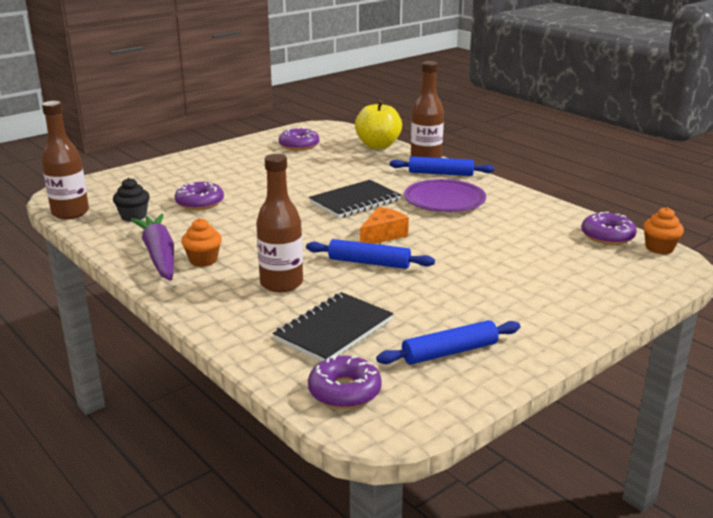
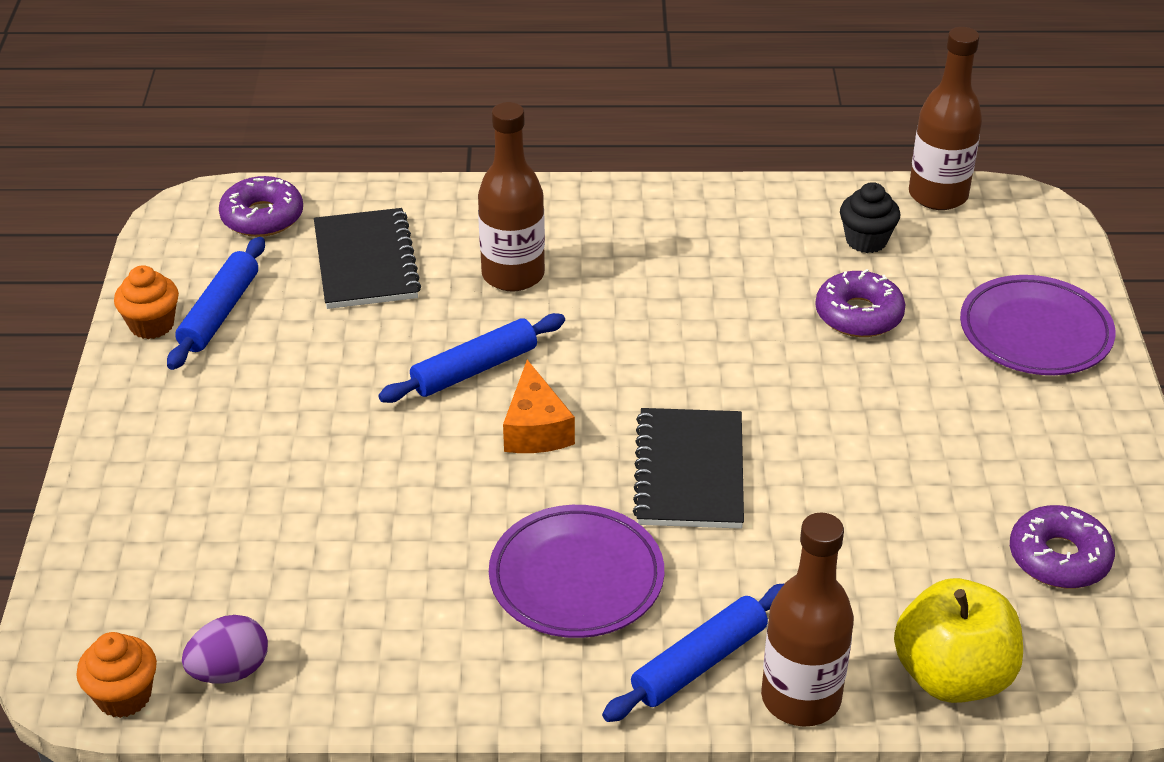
camera: 130 degrees right, 15 degrees up
purple carrot [130,214,174,281] -> none
orange cupcake [181,218,222,267] -> orange cupcake moved to [114,265,179,339]
purple donut [581,212,637,245] -> purple egg [182,615,268,683]
none -> purple plate [960,275,1115,375]

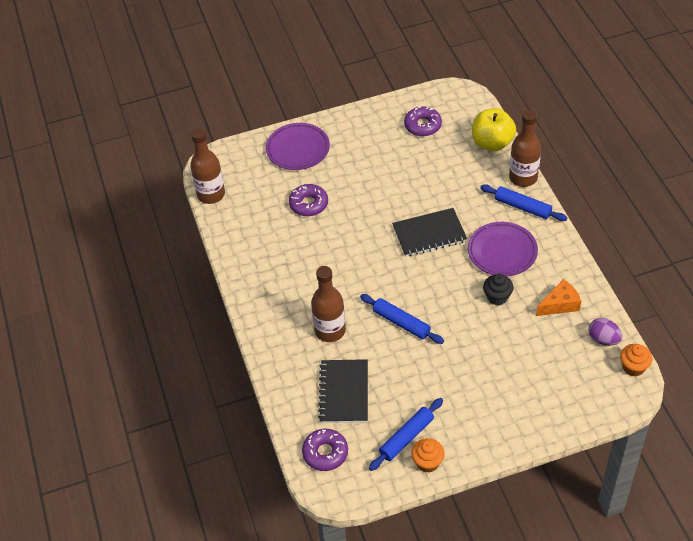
camera: 105 degrees left, 10 degrees up
blue rolling pin [167,237,265,370] -> blue rolling pin turned 45 degrees counterclockwise [369,398,443,471]
black notebook [314,208,421,309] -> black notebook turned 60 degrees counterclockwise [318,359,368,423]
orange cheese [503,360,575,453] -> orange cheese moved to [536,279,581,316]
black cupcake [840,182,901,253] -> black cupcake moved to [483,274,513,305]

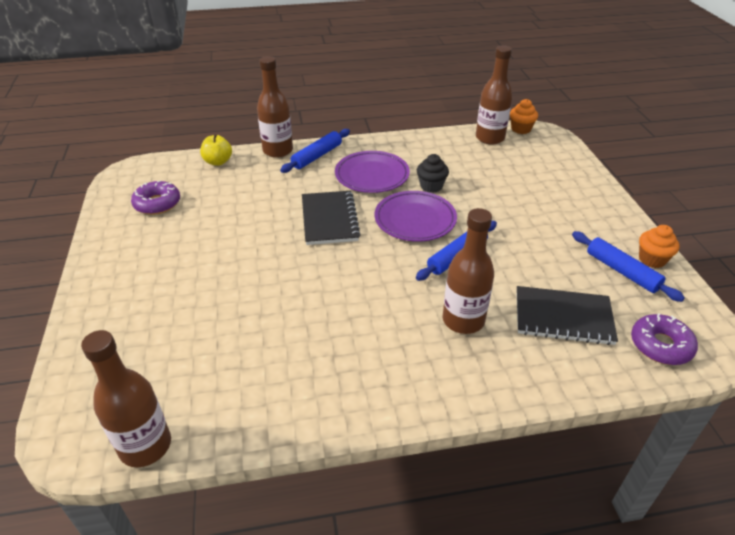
camera: 85 degrees left, 10 degrees down
purple plate [266,123,330,170] -> purple plate moved to [375,191,457,242]
purple donut [289,184,328,216] -> none
yellow apple [472,108,516,151] -> yellow apple [200,134,232,166], size x0.63
orange cheese [536,279,581,316] -> none
purple egg [589,318,622,346] -> brown bottle [476,45,512,145]

